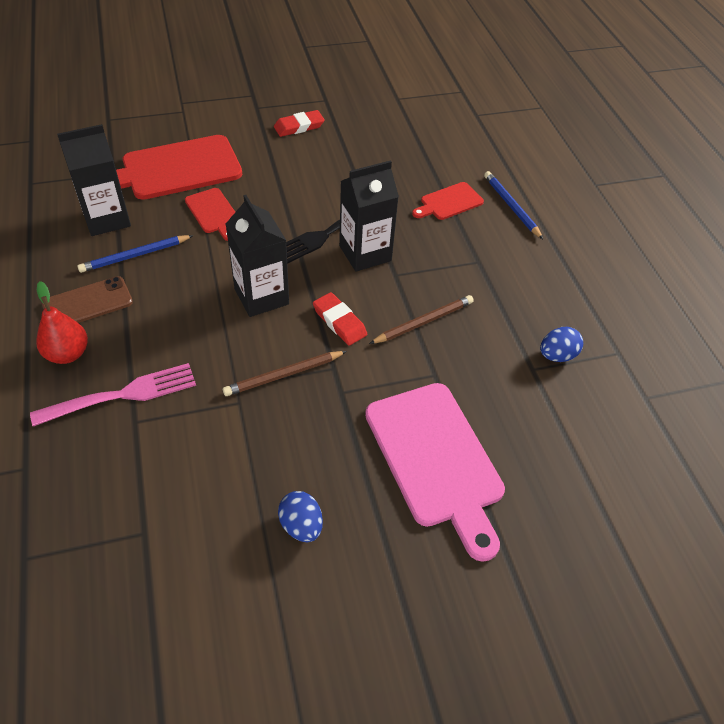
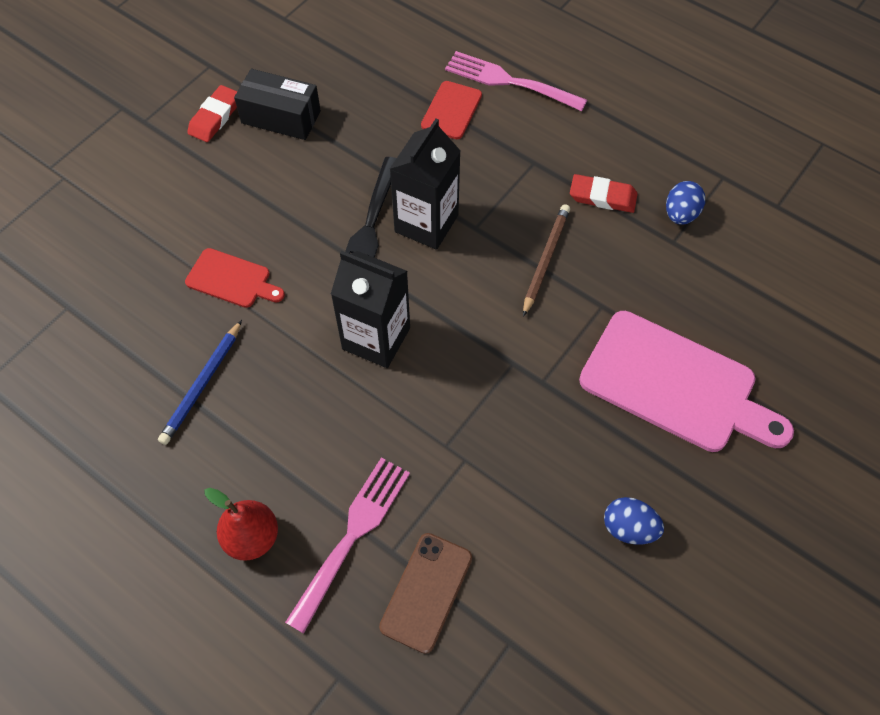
camera: 35 degrees left, 10 degrees up
brown phone [42,276,133,323] -> brown phone moved to [379,533,472,654]
black carton [57,124,131,236] -> none
red cutting board [116,135,242,200] -> none
brown pencil [223,351,347,396] -> none
red eraser [313,292,367,346] -> red eraser moved to [570,174,638,213]
blue pencil [484,171,543,239] -> pink fork [445,51,587,111]
none -> black box [234,69,321,140]

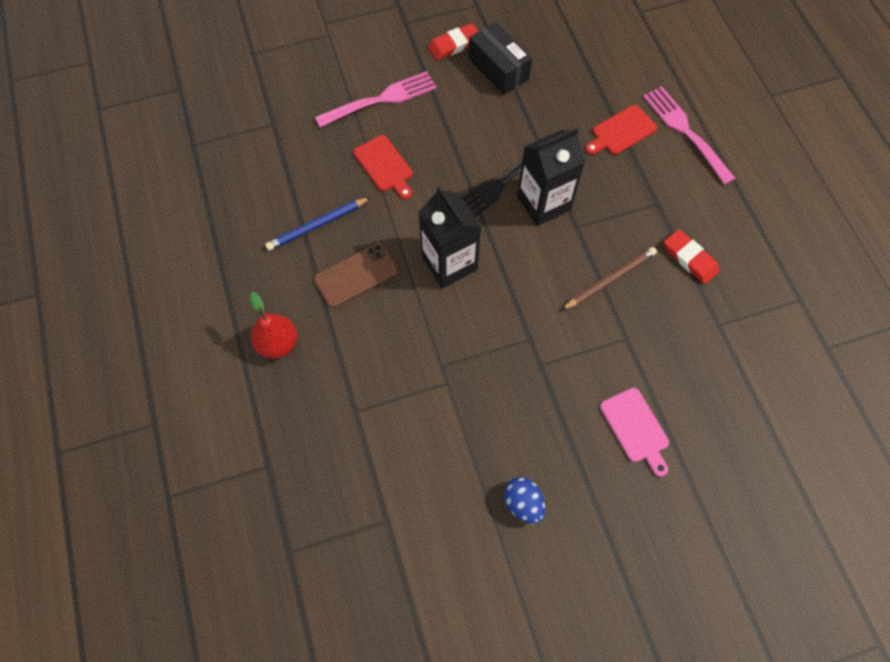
camera: 35 degrees right, 5 degrees up
pink fork [285,457,410,634] -> pink fork moved to [315,71,437,128]
brown phone [379,533,472,654] -> brown phone moved to [314,243,398,308]
pink cutting board [579,311,794,452] -> pink cutting board [600,388,669,477], size x0.51
blue egg [666,181,705,225] -> none

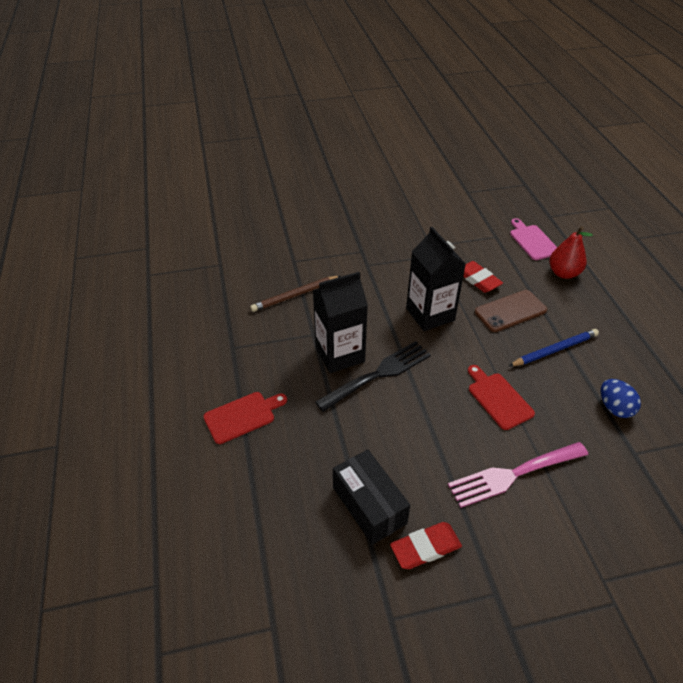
camera: 175 degrees left, 20 degrees down
blue egg [504,477,545,524] -> blue egg moved to [601,379,641,418]
pink cutting board [600,388,669,477] -> pink cutting board moved to [510,218,557,260]
pink fork [643,86,736,185] -> none
red eraser [664,229,720,284] -> red eraser moved to [463,261,503,293]

